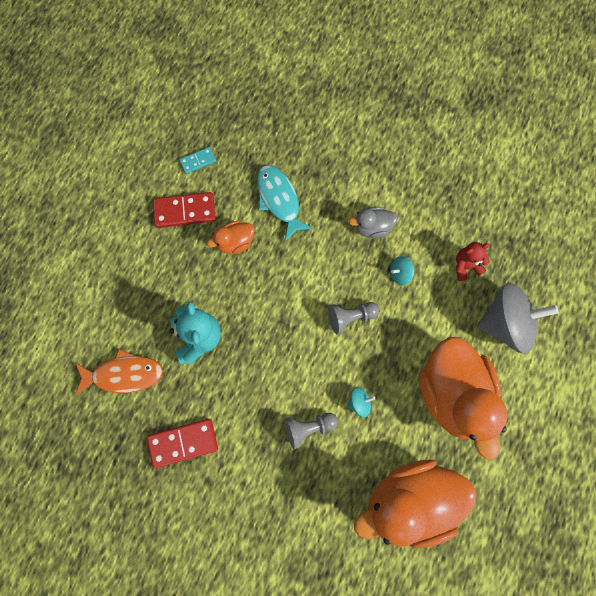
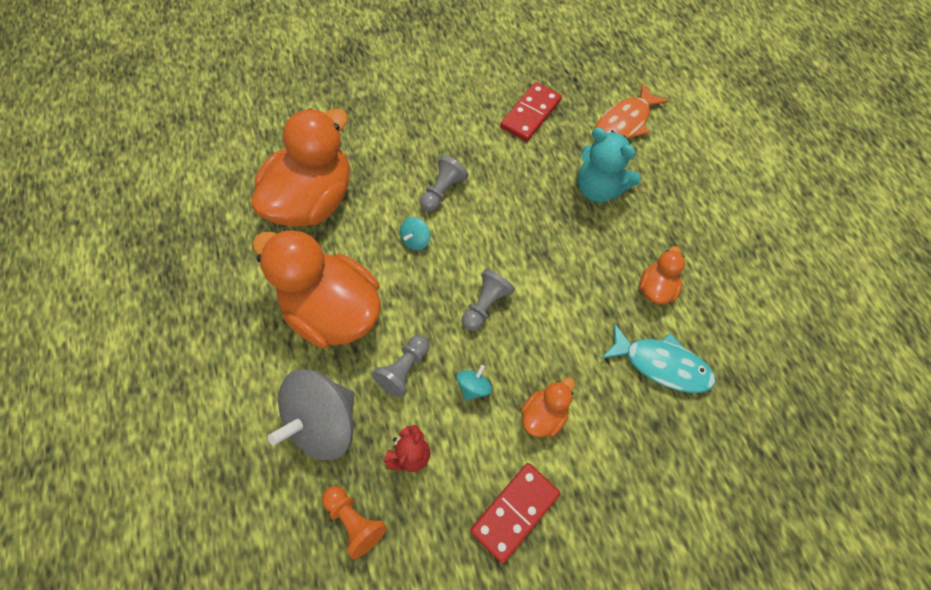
camera: 140 degrees right, 10 degrees down
red domino [153,192,216,228] -> red domino moved to [470,463,560,563]
turquoise domino [179,147,216,174] -> none
grey duck [349,207,397,238] -> orange duck [521,377,575,437]
none -> orange pawn [322,486,387,559]
none -> grey pawn [372,335,429,398]

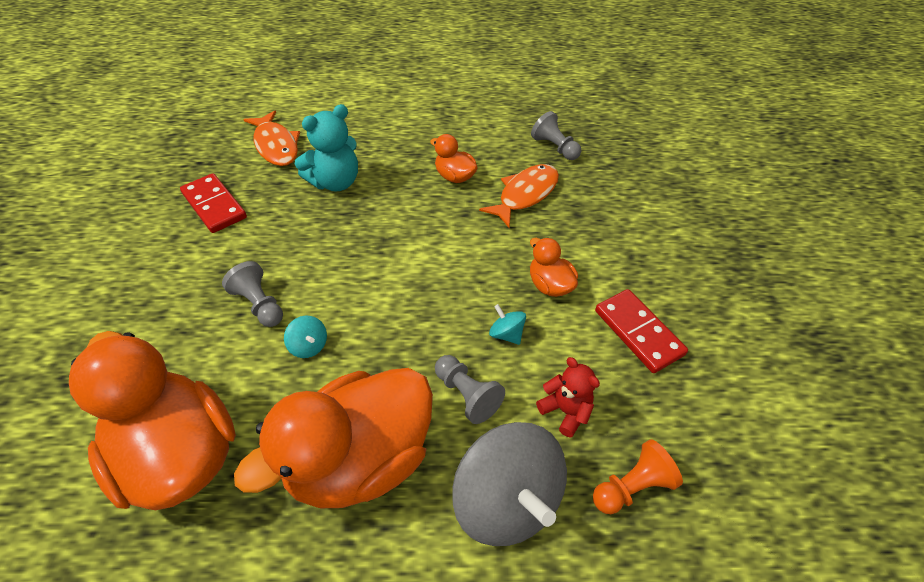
camera: 75 degrees left, 15 degrees down
grey pawn [462,269,515,331] -> grey pawn moved to [531,111,581,160]
turquoise fish [601,323,715,393] -> orange fish [479,164,559,227]

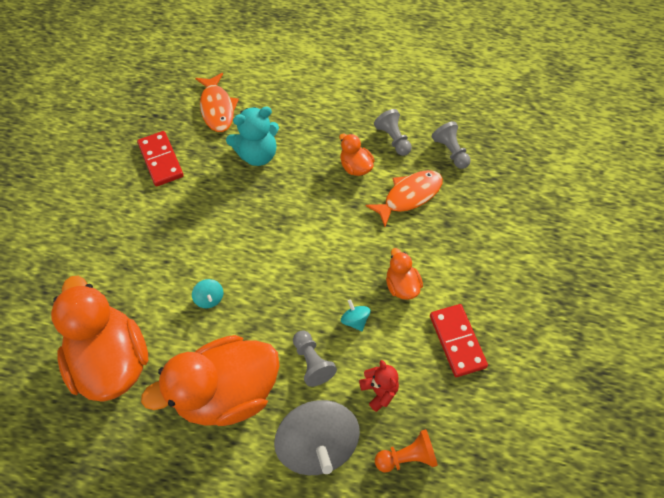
camera: 15 degrees right, 10 degrees up
grey pawn [222,261,283,327] -> grey pawn moved to [374,109,412,156]

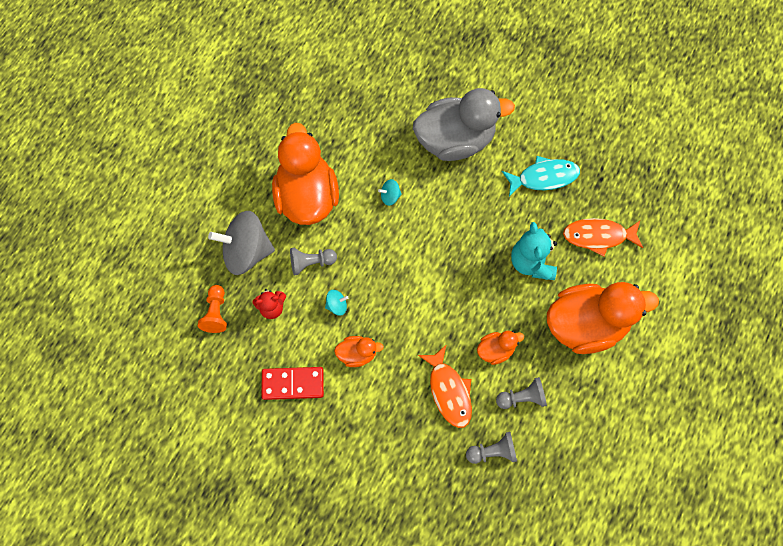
camera: 105 degrees right, 10 degrees up
orange duck [51,276,148,402] -> orange duck moved to [547,282,659,354]
red domino [137,131,184,186] -> turquoise fish [502,156,580,197]
none -> grey duck [413,88,515,161]

